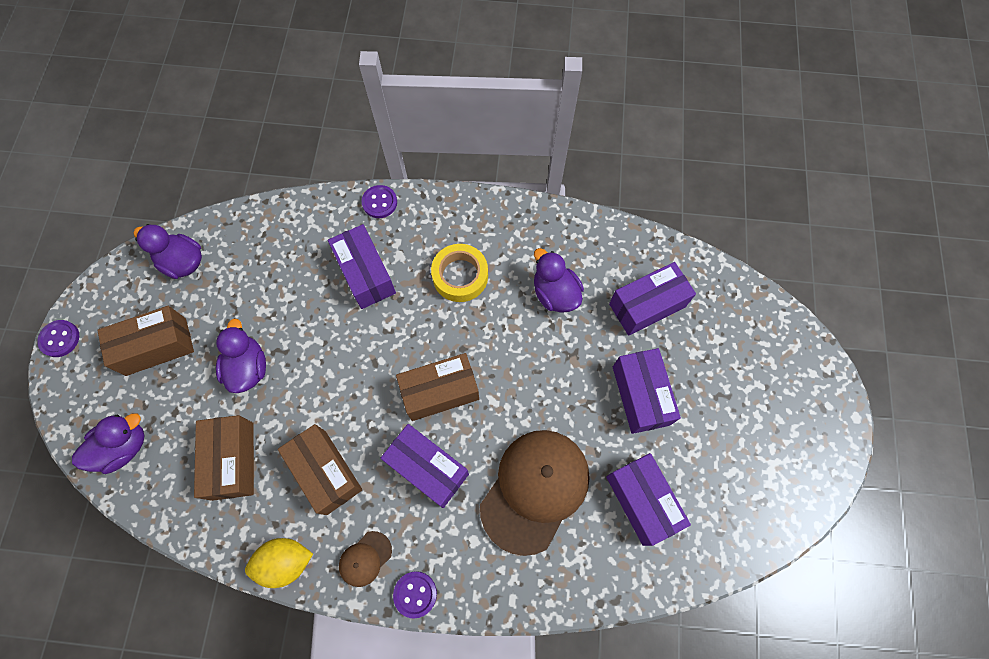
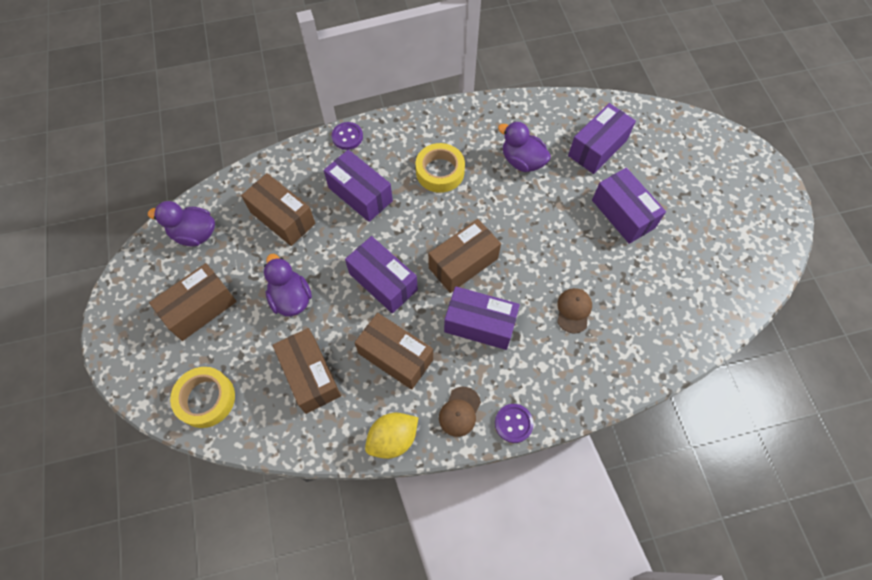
camera: 20 degrees left, 5 degrees down
purple button [37,320,79,357] -> none
purple duck [72,413,145,474] -> yellow tape [170,367,235,428]
brown cap [480,430,590,556] -> brown cap [557,288,592,334], size x0.43
purple box [606,453,691,546] -> purple box moved to [345,236,418,314]
none -> brown box [241,173,315,246]

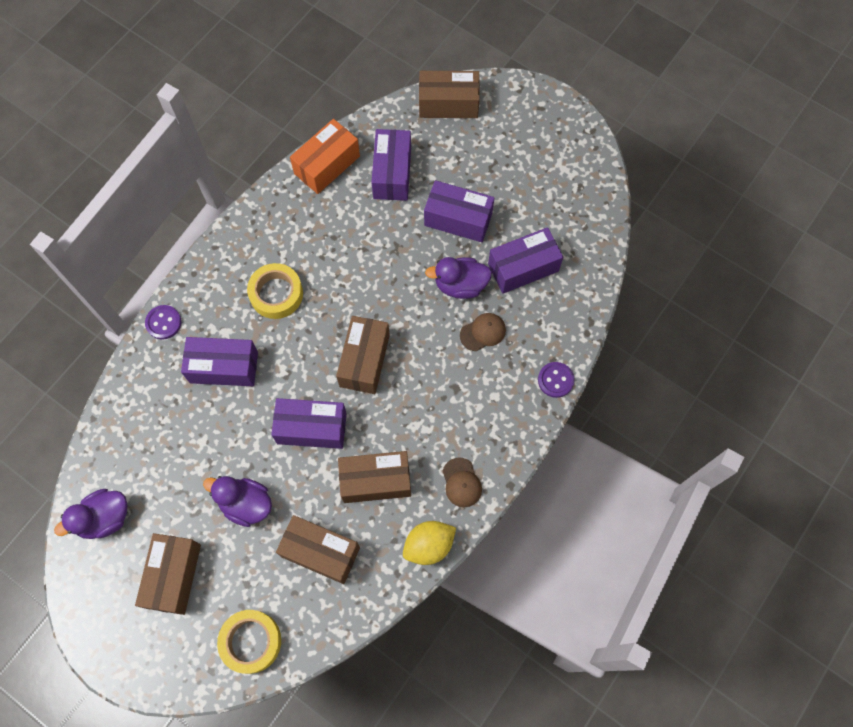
camera: 40 degrees left, 5 degrees up
brown box [241,173,315,246] -> brown box moved to [419,71,480,118]
yellow lemon [365,413,418,459] -> yellow lemon turned 45 degrees clockwise [403,521,456,565]
purple box [444,286,520,350] -> purple box moved to [488,227,563,294]
purple button [495,404,534,443] -> purple button moved to [538,362,575,398]
purple duck [498,121,551,172] -> purple duck moved to [425,257,492,299]
brown cap [557,288,592,334] -> brown cap turned 90 degrees clockwise [460,313,506,351]
none -> orange box [290,119,360,194]

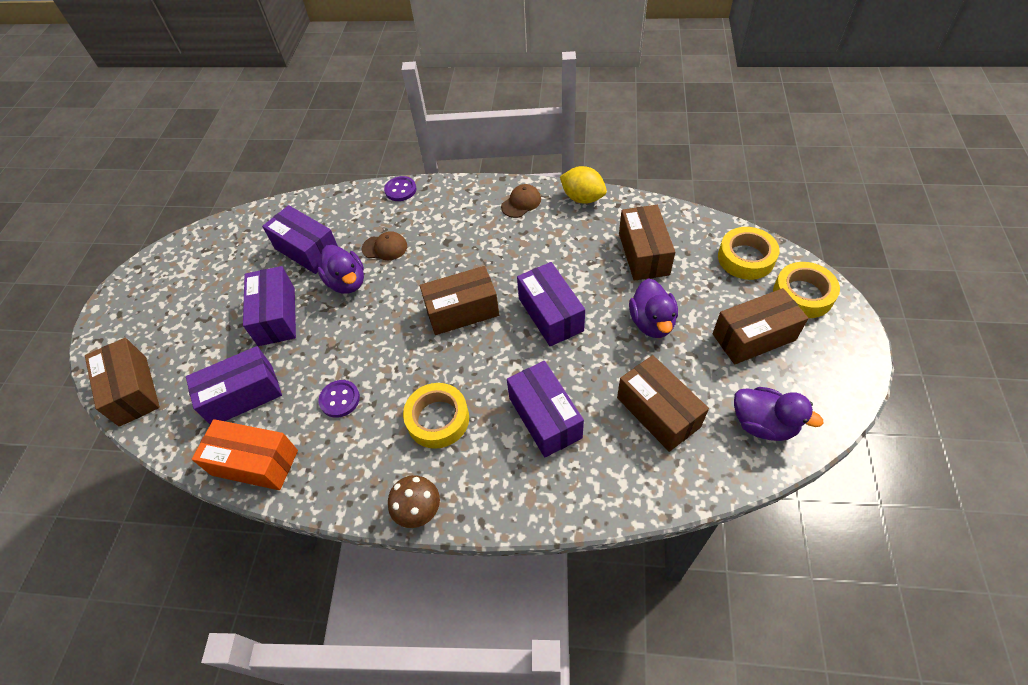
camera: 115 degrees left, 15 degrees down
purple button [145,305,181,340] -> purple button moved to [318,380,360,418]
brown box [338,451,411,503] -> brown box moved to [617,355,709,452]
brown cap [460,313,506,351] -> brown cap turned 150 degrees clockwise [362,231,407,260]
none -> brown mushroom [388,475,440,528]
none -> yellow tape [773,262,840,318]

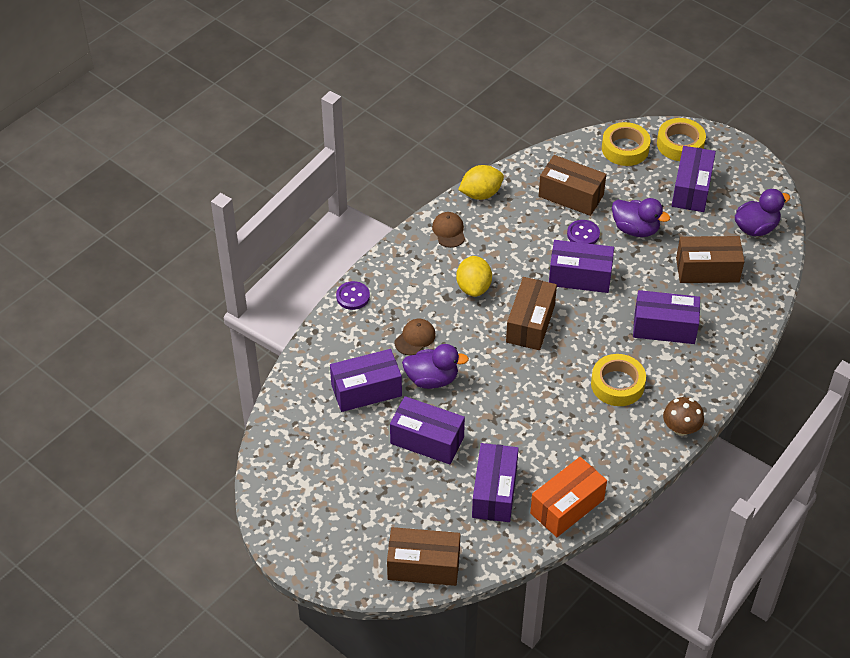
camera: 60 degrees left, 5 degrees down
purple button [318,380,360,418] -> purple button moved to [567,220,600,244]
brown box [713,288,809,365] -> purple box [672,146,716,212]
none -> yellow lemon [456,256,492,297]

